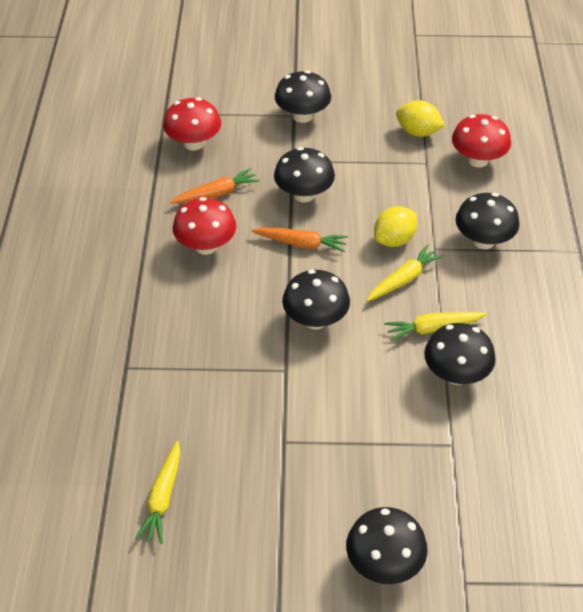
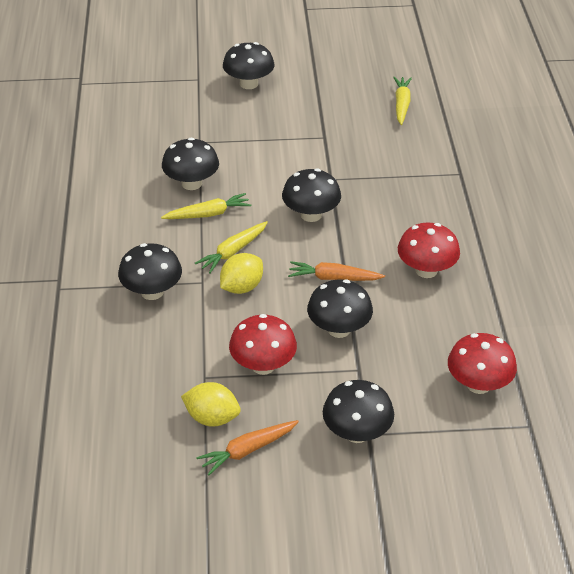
camera: 175 degrees right, 5 degrees down
orange carrot [170,168,260,204] -> orange carrot moved to [196,420,299,476]
red mushroom [452,114,511,167] -> red mushroom moved to [229,314,297,375]

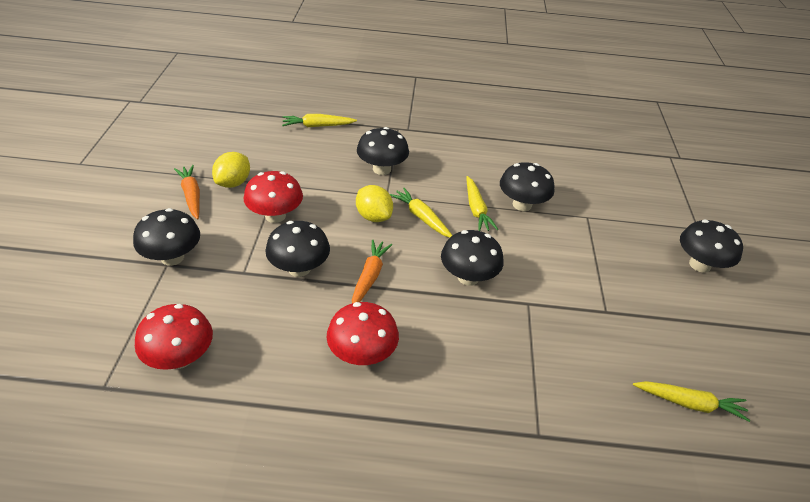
camera: 95 degrees right, 0 degrees up
none -> yellow carrot [282,114,357,127]

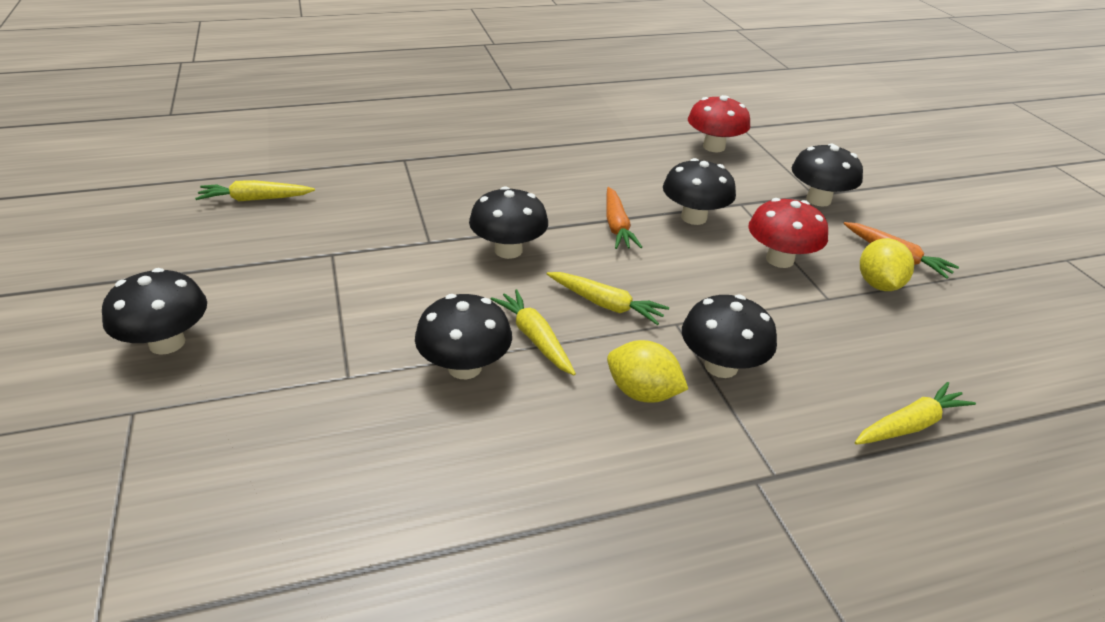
camera: 160 degrees right, 5 degrees down
red mushroom [327,302,399,365] -> none
yellow lemon [356,185,393,222] -> yellow lemon moved to [607,340,688,403]

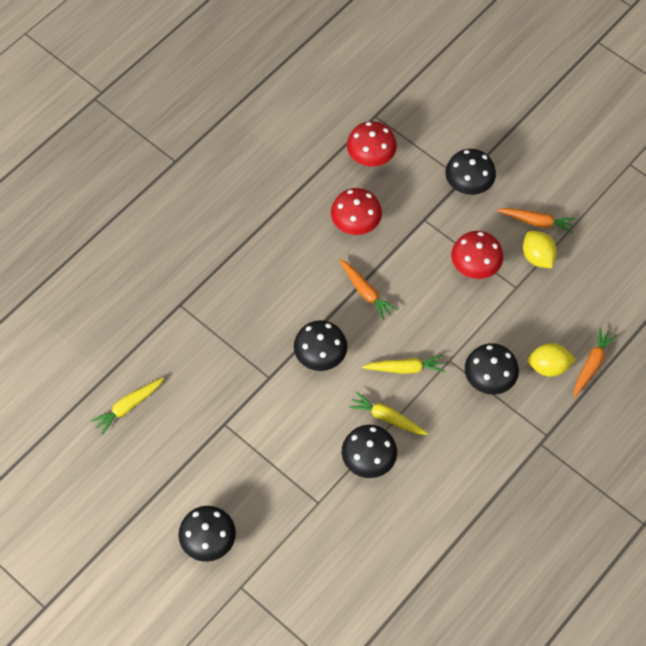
camera: 30 degrees left, 25 degrees up
yellow lemon [607,340,688,403] -> yellow lemon moved to [528,343,576,377]
black mushroom [663,158,736,225] -> none
yellow carrot [855,382,976,445] -> orange carrot [574,327,617,397]
none -> red mushroom [331,188,382,235]

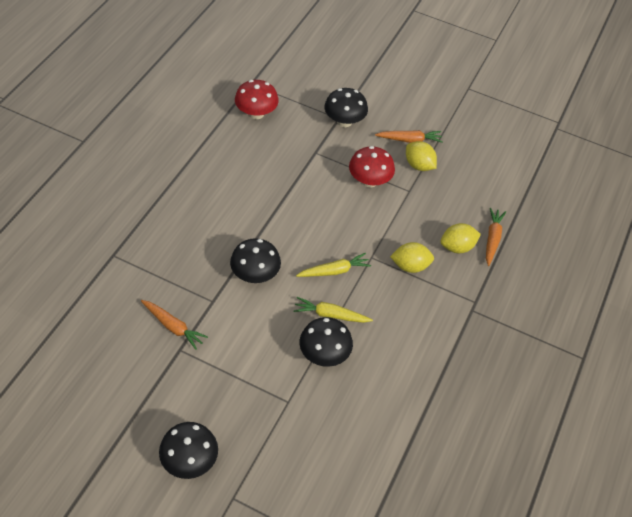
camera: 20 degrees left, 10 degrees down
yellow carrot [91,378,164,435] -> none
red mushroom [331,188,382,235] -> none
orange carrot [339,259,397,320] -> orange carrot moved to [141,300,208,350]
black mushroom [465,343,519,395] -> yellow lemon [390,242,434,273]

